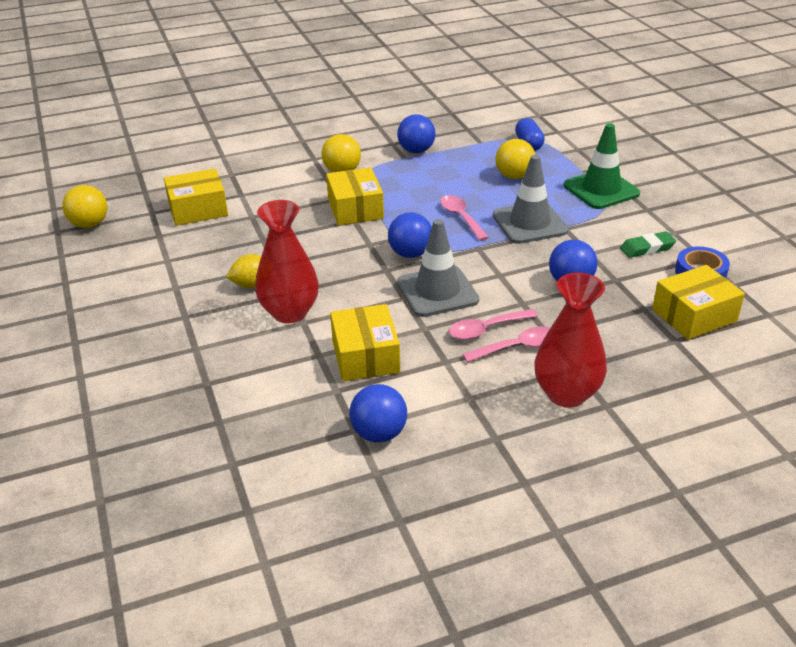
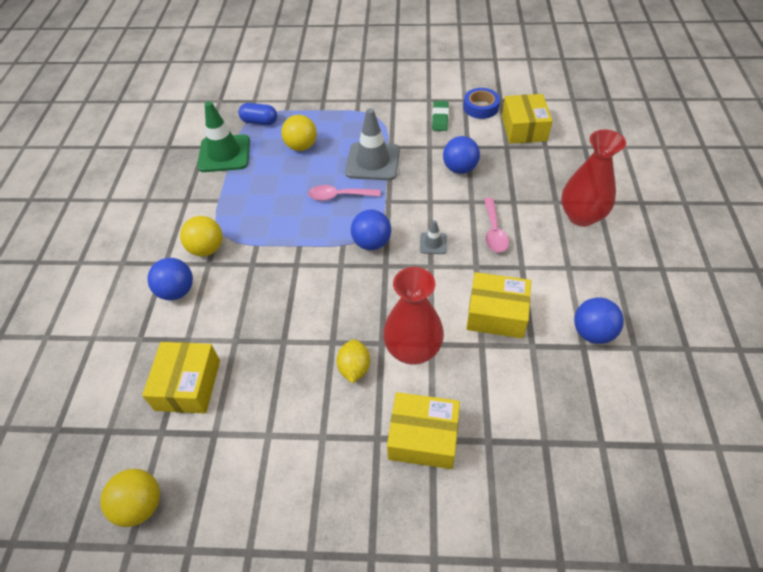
camera: 65 degrees left, 15 degrees up
yellow box [326,167,384,225] -> yellow box moved to [387,392,460,469]
blue ball [397,114,436,153] -> blue ball moved to [147,258,193,300]
grey traffic cone [397,219,479,317] -> grey traffic cone [420,220,447,254], size x0.47
pink spoon [463,326,550,362] -> none
green traffic cone [564,123,640,209] -> green traffic cone moved to [197,101,250,172]

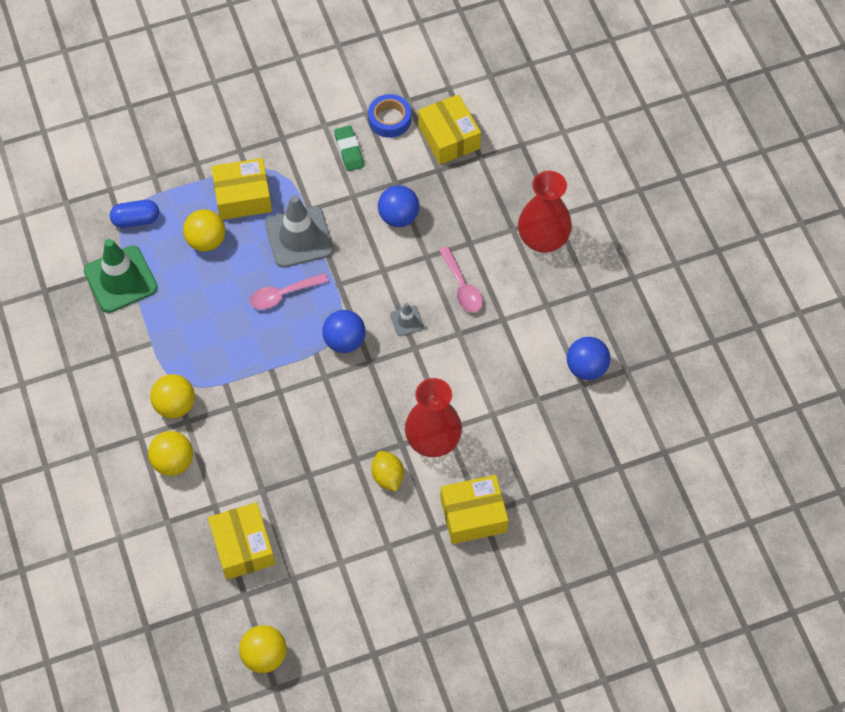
camera: 25 degrees left, 10 degrees up
blue ball [147,258,193,300] -> yellow ball [148,431,193,476]
yellow box [466,272,531,338] -> yellow box moved to [211,158,272,220]

